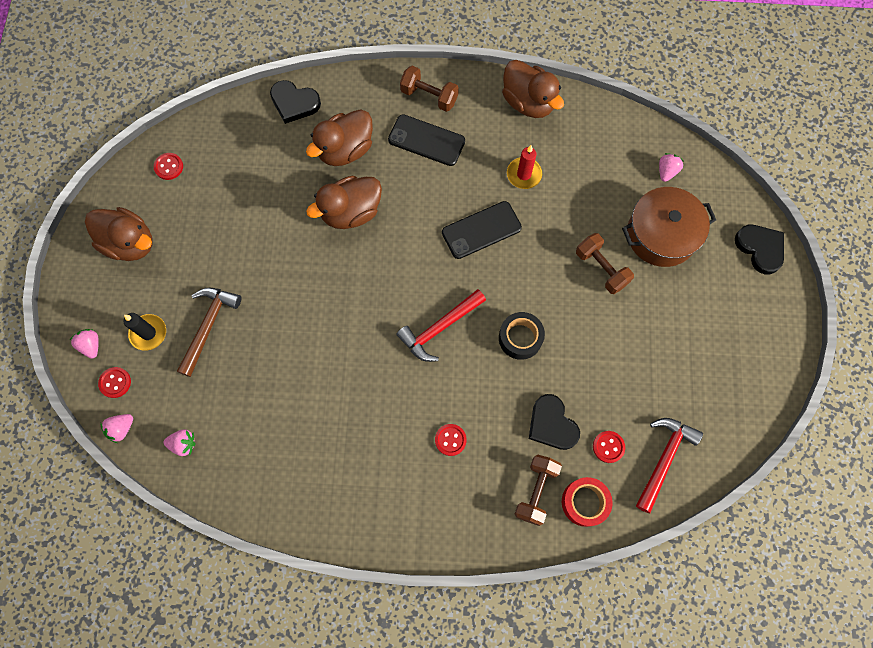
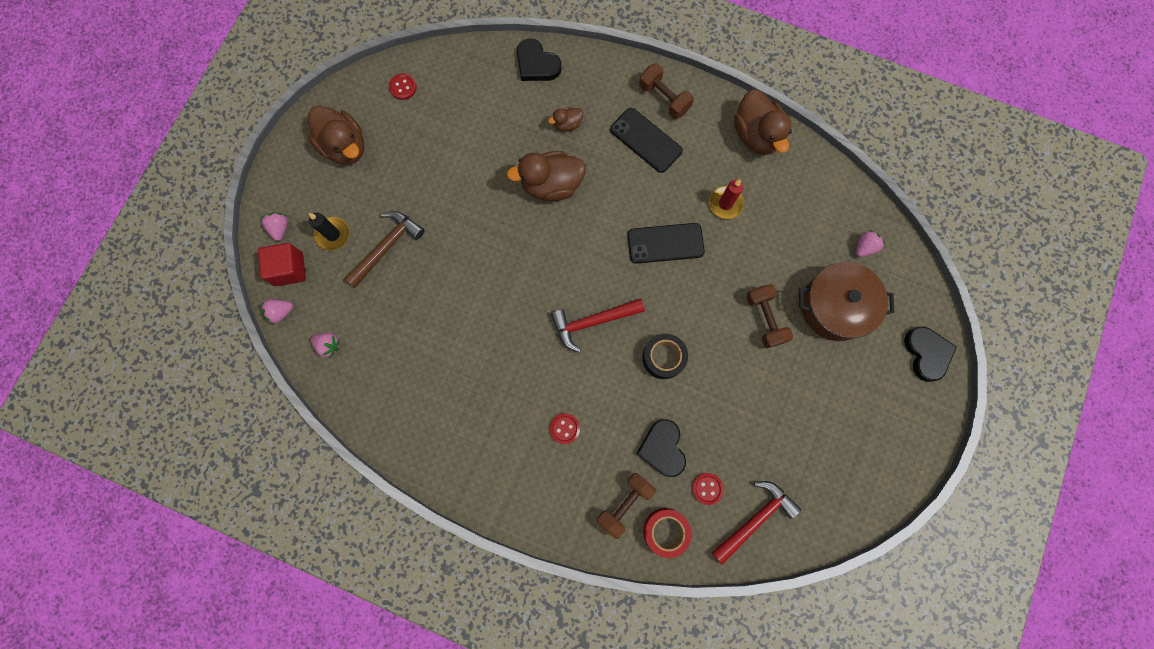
camera: 20 degrees right, 5 degrees up
red button [98,367,131,398] -> red cube [258,243,306,286]
brown duck [306,109,373,166] -> brown duck [548,107,583,132], size x0.49

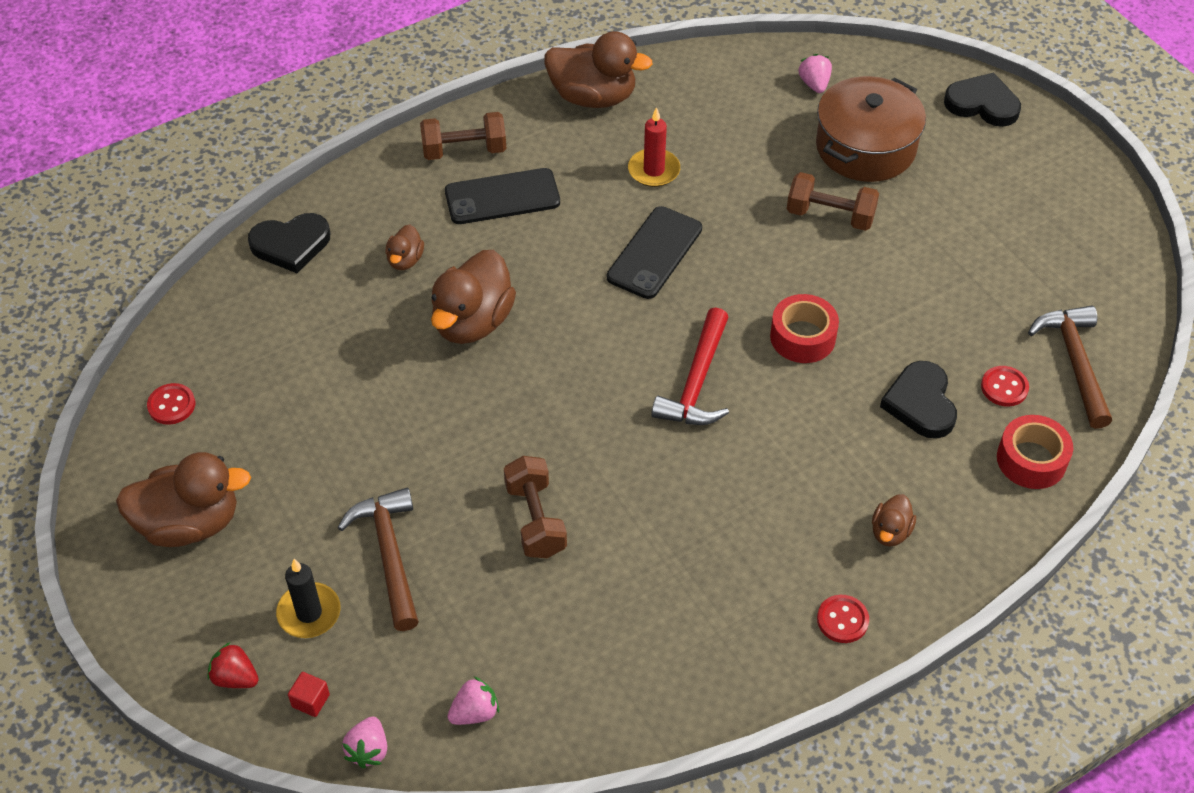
camera: 55 degrees left, 25 degrees down
red cube [258,243,306,286] -> red cube [288,672,330,717], size x0.50
pink strawberry [261,212,288,241] -> red strawberry [207,642,259,688]
red button [550,413,580,444] -> red button moved to [817,595,869,643]
brown dumbbell [597,473,656,539] -> brown dumbbell moved to [504,456,567,558]
black heart [636,419,686,477] -> black heart turned 60 degrees clockwise [880,361,957,439]
black tape [642,334,688,379] -> red tape [770,294,839,363]
red hammer [712,481,801,565] -> brown hammer [1028,306,1112,429]
none -> brown duck [872,494,916,547]

